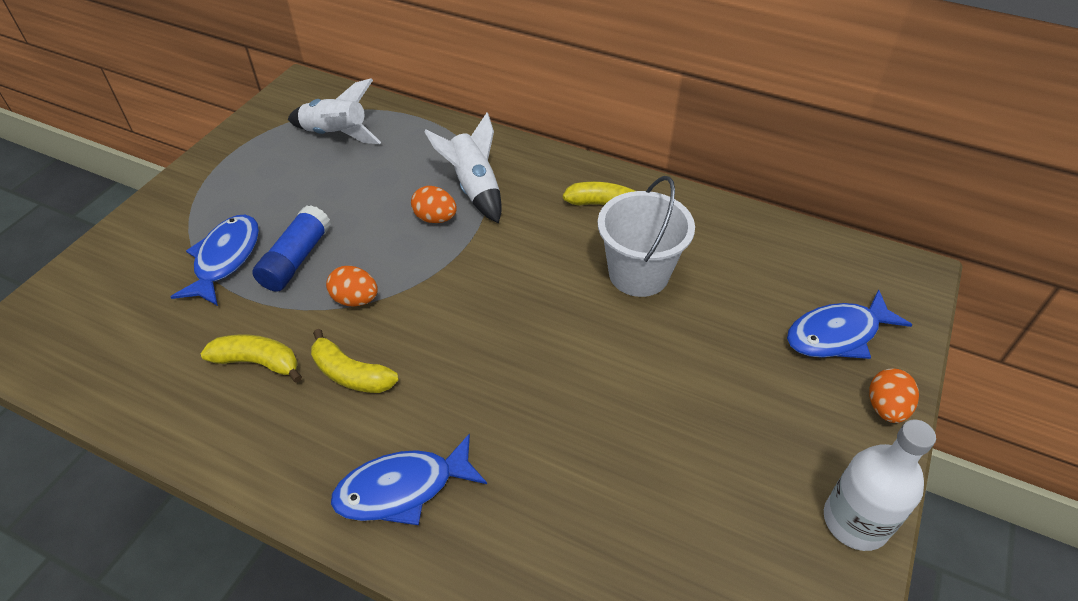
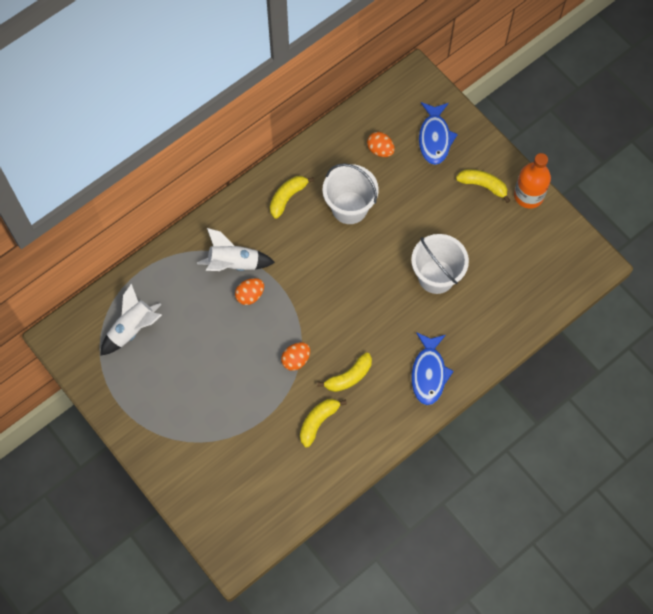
camera: 65 degrees left, 20 degrees up
blue fish [171,215,259,306] -> none
blue glue stick [252,205,331,292] -> none
white bottle [824,420,936,551] -> orange bottle [514,153,551,208]
orange egg [869,368,919,423] -> orange egg moved to [367,132,395,157]
none -> white bucket [411,234,469,294]
none -> yellow banana [456,169,510,203]

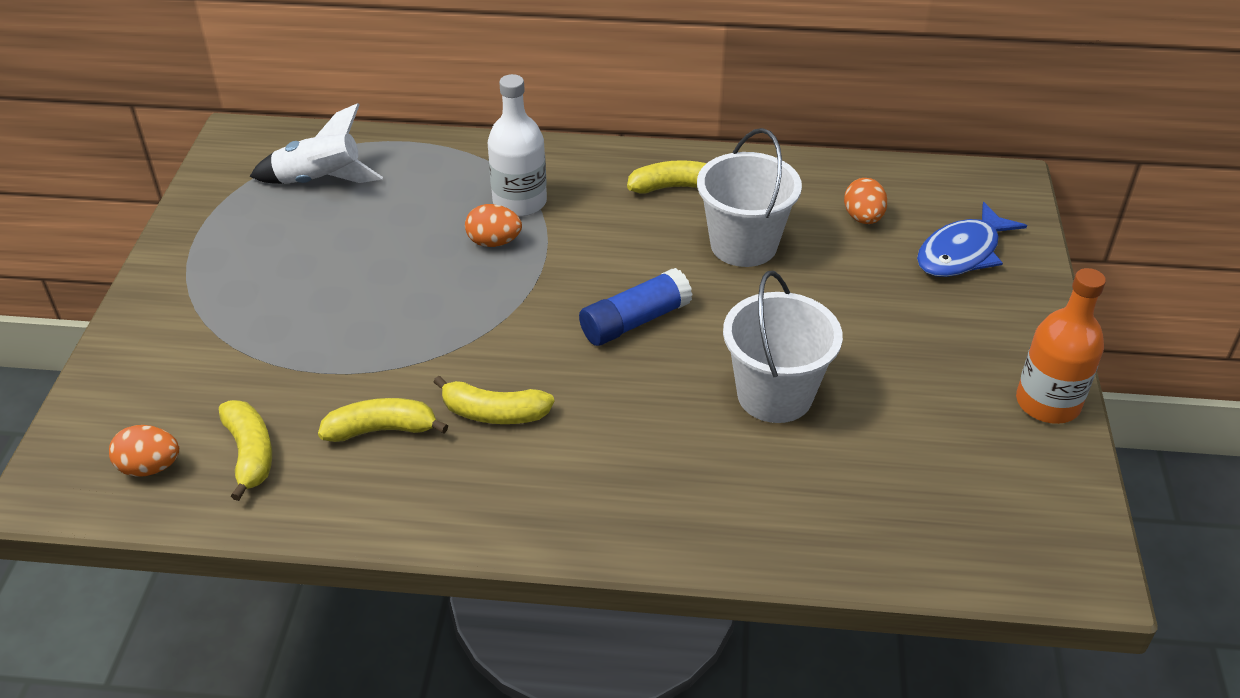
camera: 45 degrees right, 25 degrees down
white rocket [197,228,275,271] -> white bottle [488,74,547,217]
orange egg [281,342,310,371] -> orange egg moved to [109,425,179,477]
blue fish [411,332,454,405] -> none
yellow banana [456,169,510,203] -> yellow banana moved to [219,400,272,501]
none -> blue glue stick [579,268,693,346]

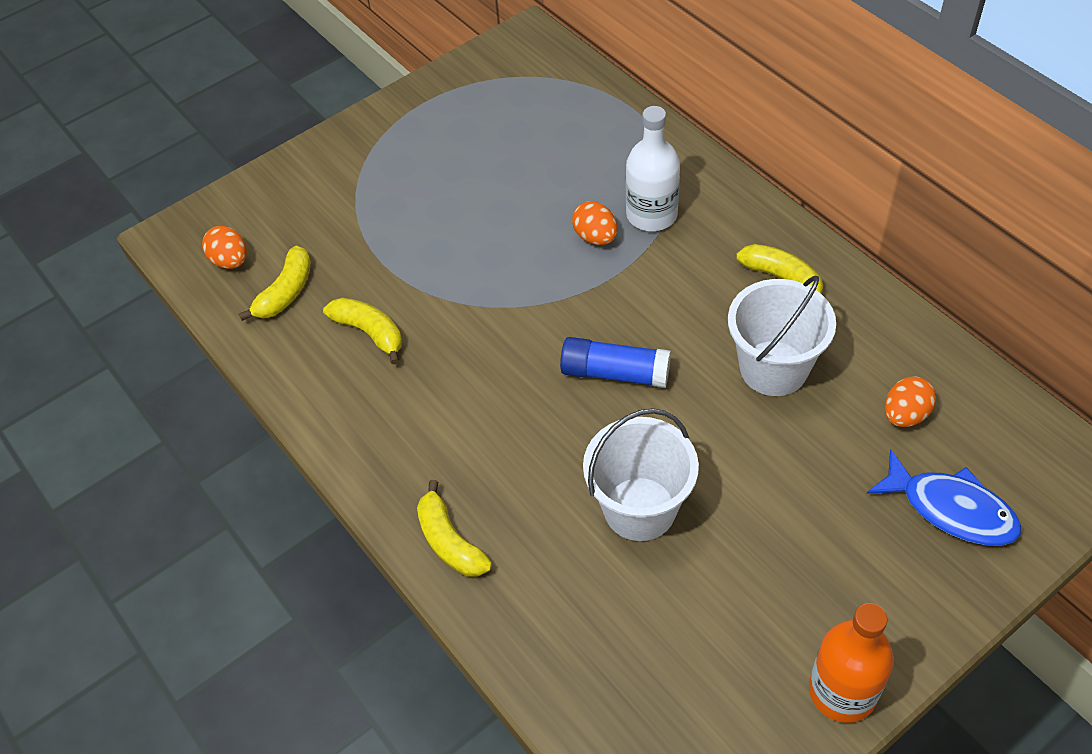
camera: 50 degrees right, 10 degrees up
white rocket [249,103,383,184] -> none
yellow banana [433,376,555,424] -> yellow banana moved to [417,480,492,576]
blue fish [917,202,1027,277] -> blue fish turned 150 degrees counterclockwise [867,449,1022,546]

